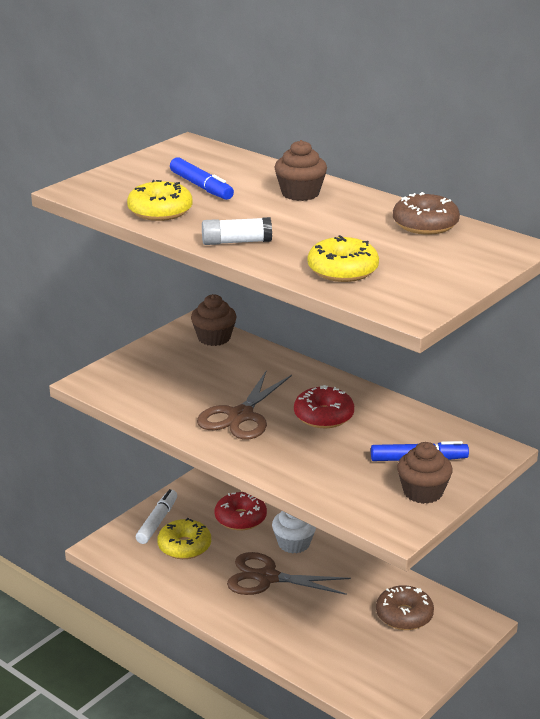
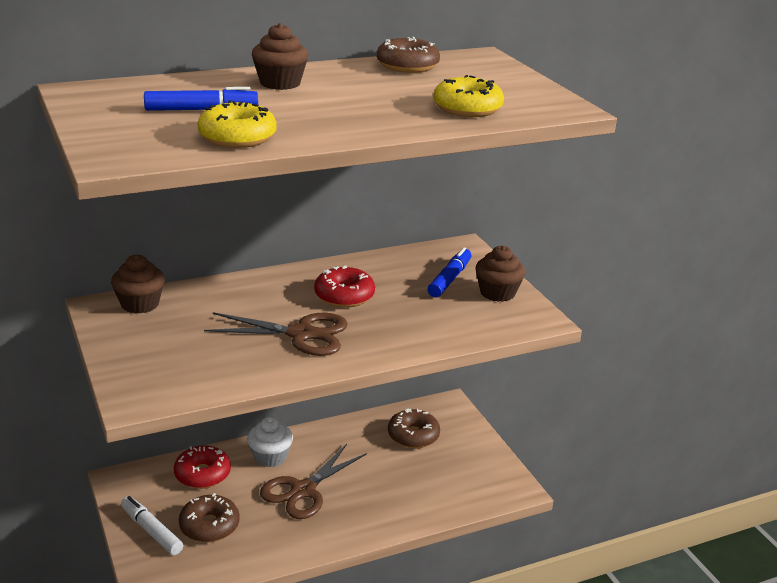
camera: 65 degrees left, 0 degrees up
yellow donut [157,518,211,559] -> brown donut [179,493,240,542]
brown scissors [197,371,292,440] -> brown scissors turned 45 degrees counterclockwise [204,312,348,356]
white glue stick [202,217,272,245] -> none

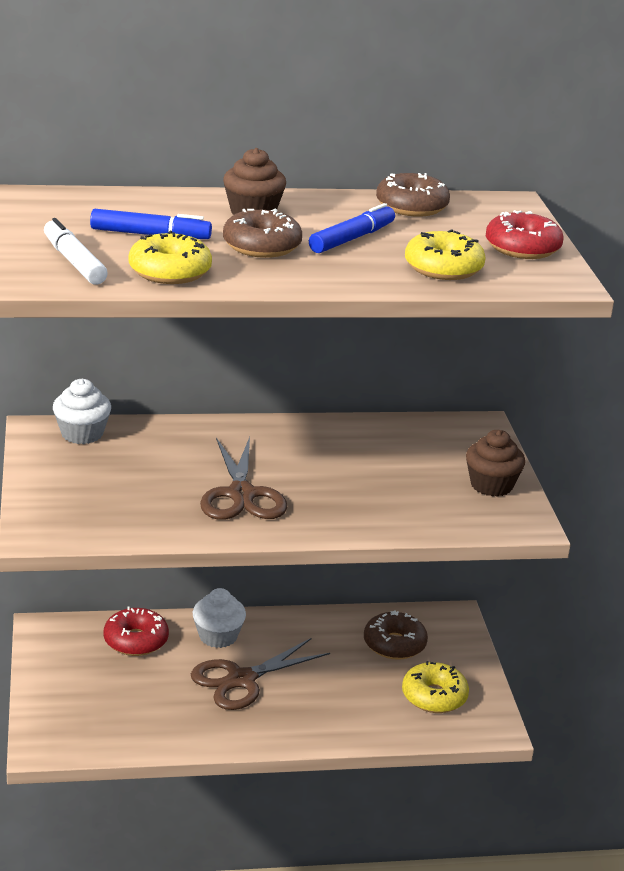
camera: 15 degrees right, 0 degrees up
brown cupcake [111,255,165,314] -> white cupcake [53,379,111,444]
white marker [121,496,183,555] -> white marker moved to [44,218,108,285]
brown donut [179,493,240,542] -> brown donut moved to [223,209,302,258]
brown scissors [204,312,348,356] -> brown scissors turned 60 degrees clockwise [200,437,287,520]
red donut [314,265,375,308] -> red donut moved to [486,210,563,259]
blue marker [427,247,471,297] -> blue marker moved to [309,203,395,253]
none -> yellow donut [402,661,469,713]

